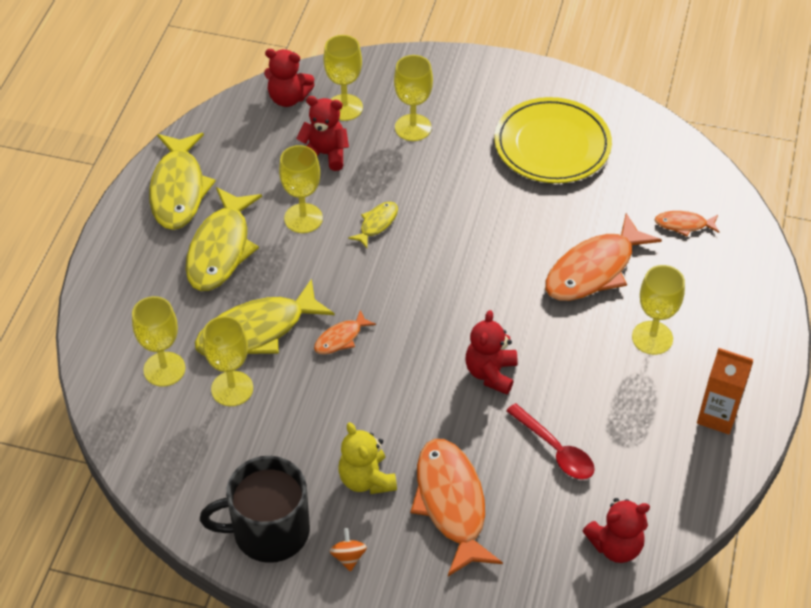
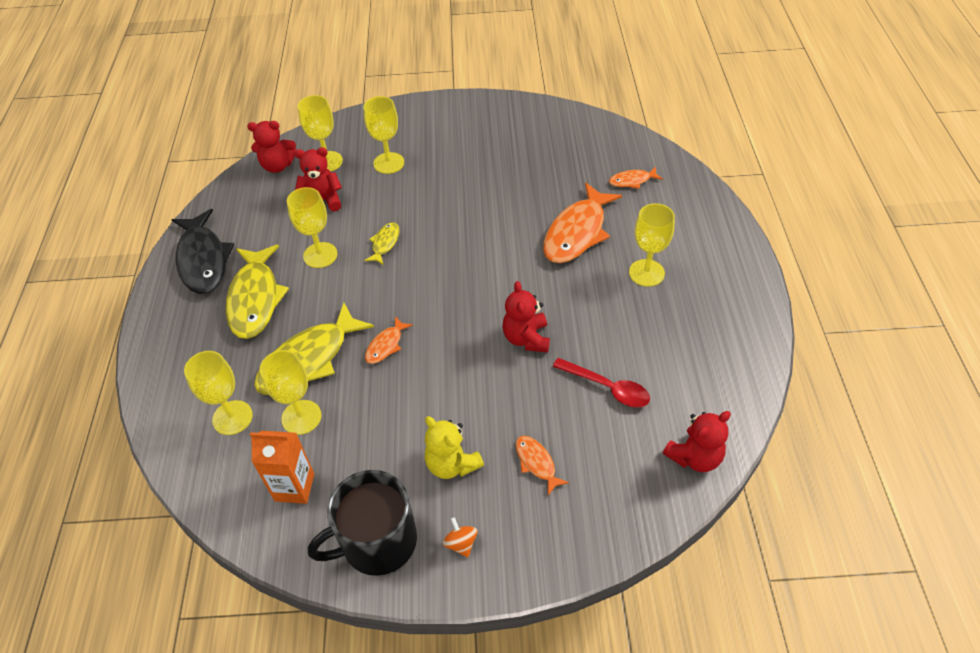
camera: 15 degrees left, 0 degrees up
yellow fish [149,133,216,230] -> black fish [172,209,234,294]
orange fish [411,439,503,576] -> orange fish [516,436,569,495], size x0.48
yellow plate [494,97,612,183] -> none
orange carton [697,348,753,434] -> orange carton moved to [250,431,314,504]

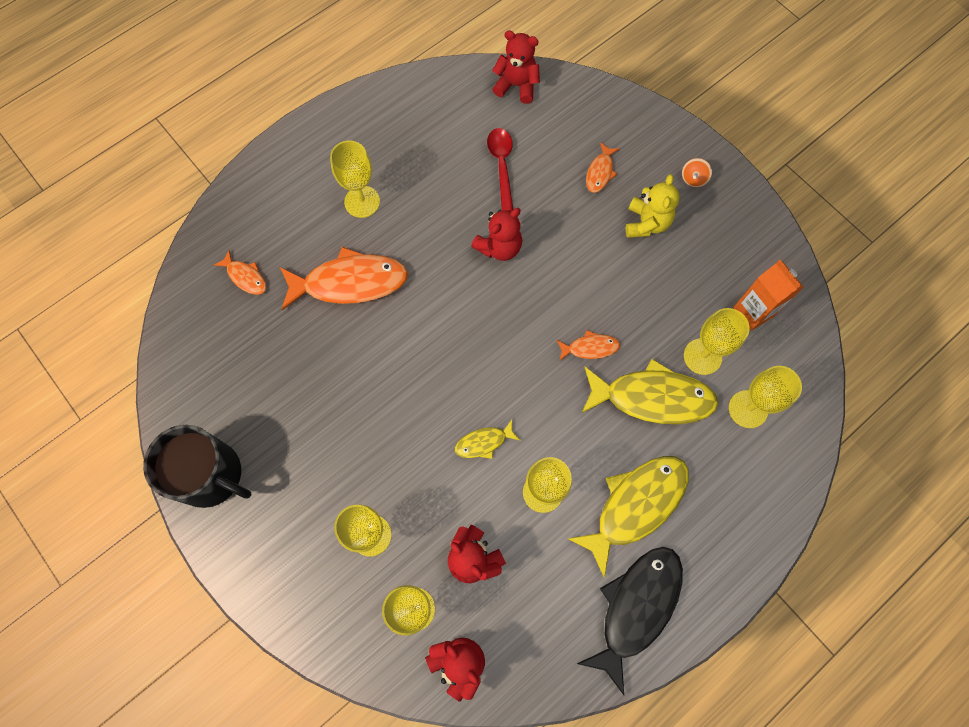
camera: 130 degrees left, 20 degrees up
black mug [308,470,417,576] -> black mug moved to [143,425,251,508]

